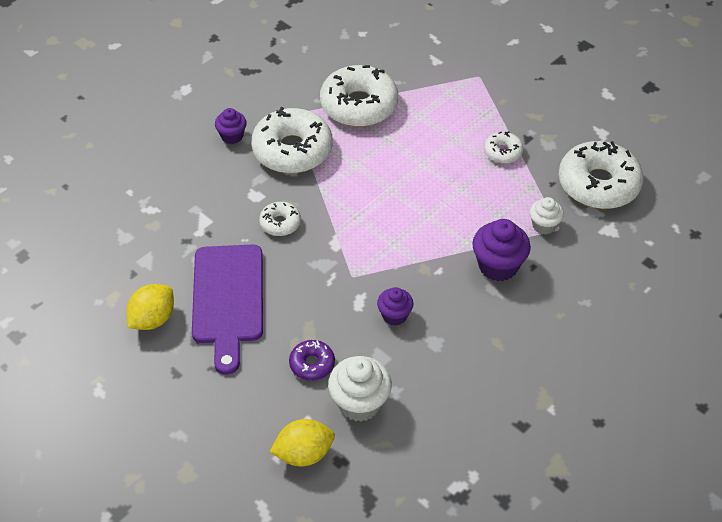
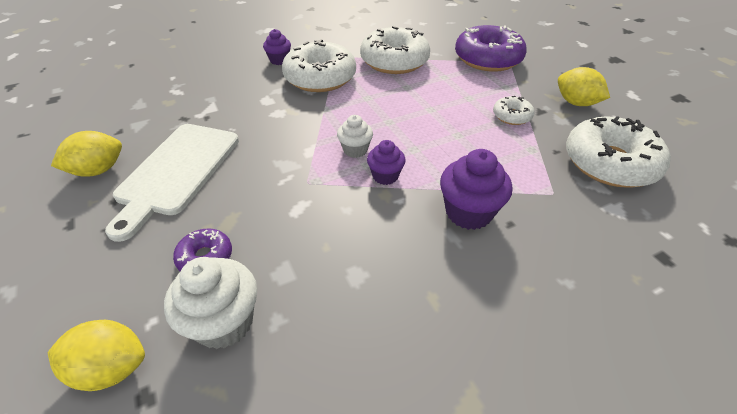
camera: 20 degrees right, 5 degrees down
purple cutting board [192,245,263,375] -> white cutting board [105,124,239,242]
white donut [259,202,301,236] -> none
purple cupcake [377,287,413,325] -> purple cupcake moved to [367,140,406,185]
white cupcake [530,197,564,235] -> white cupcake moved to [337,115,373,158]
none -> purple donut [455,25,527,72]
none -> yellow lemon [558,67,610,106]

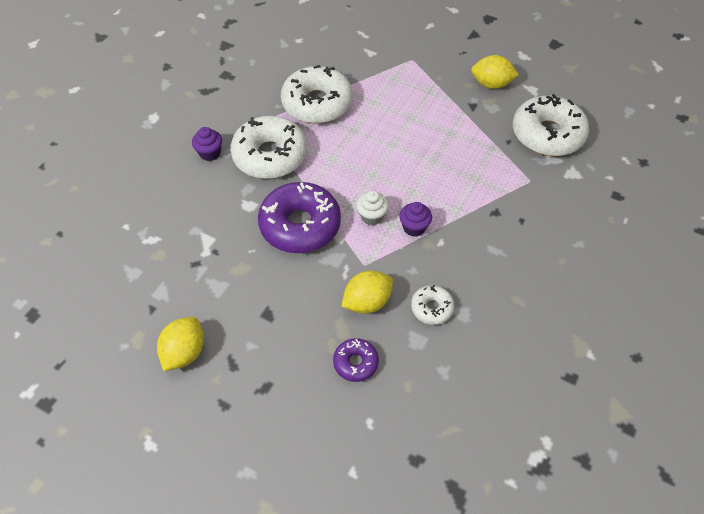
camera: 35 degrees left, 10 degrees up
yellow lemon [48,320,145,391] -> yellow lemon moved to [341,271,393,314]
white cutting board [105,124,239,242] -> none
white cupcake [164,257,257,349] -> none
purple cupcake [440,149,512,230] -> none
purple donut [455,25,527,72] -> purple donut moved to [258,182,341,253]
white donut [493,96,535,125] -> white donut moved to [411,285,455,325]

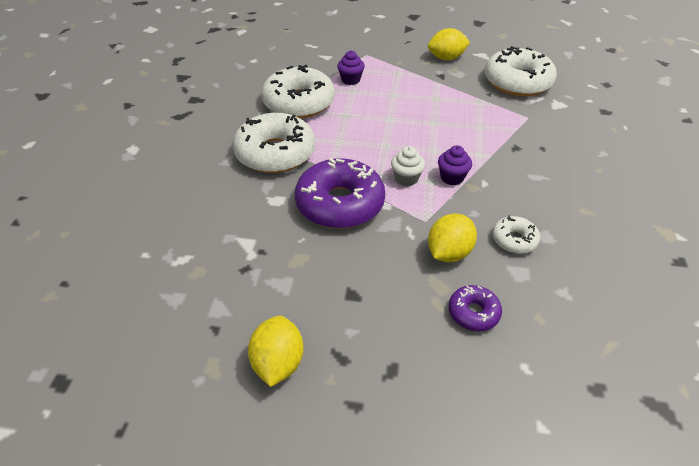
camera: 20 degrees left, 10 degrees down
purple cupcake [192,127,222,161] -> purple cupcake moved to [337,51,365,85]

